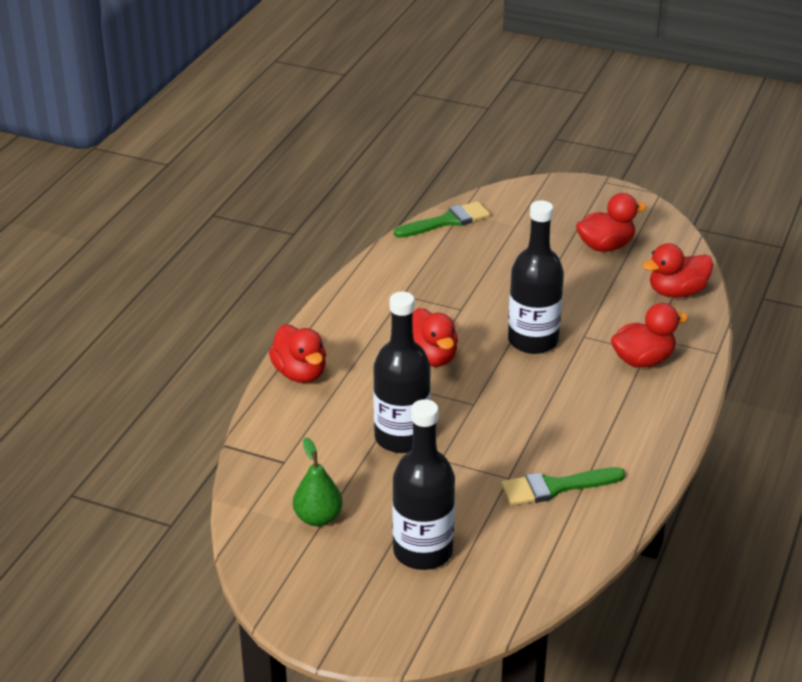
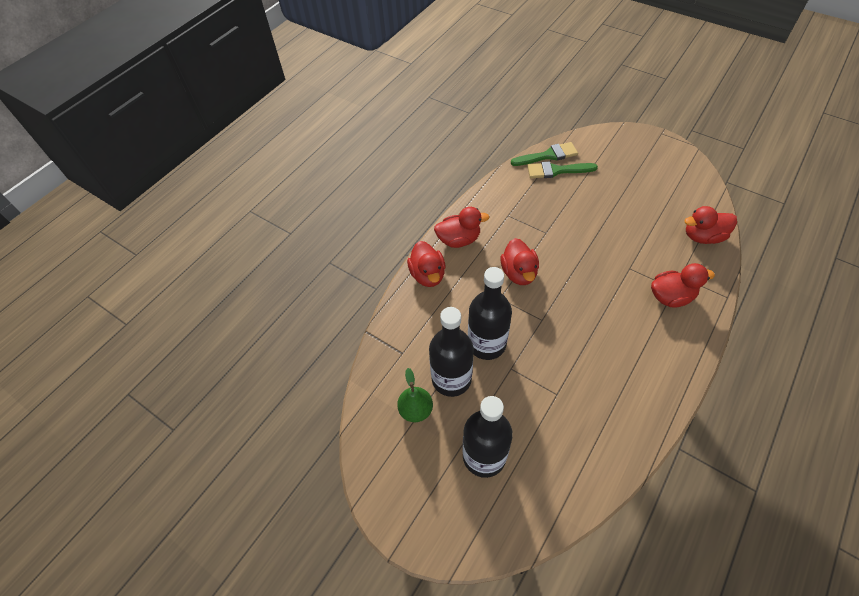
camera: 15 degrees right, 20 degrees up
green brush [501,467,625,506] -> green brush moved to [527,161,598,178]
black bottle [508,200,564,354] -> black bottle moved to [429,307,474,397]
red duck [576,193,646,252] -> red duck moved to [434,207,489,248]

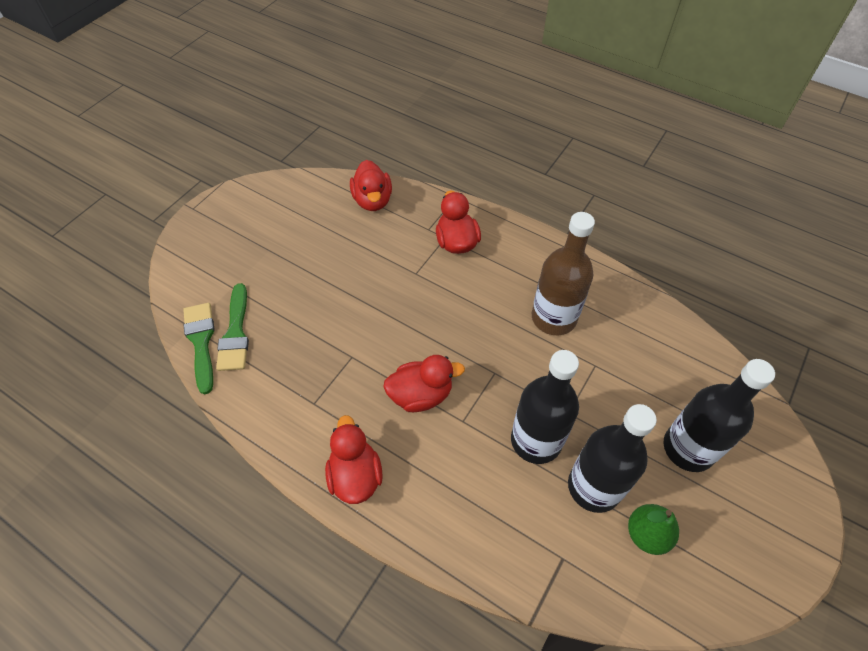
camera: 95 degrees left, 0 degrees up
red duck [407,241,446,287] -> none
none -> brown bottle [532,212,595,335]

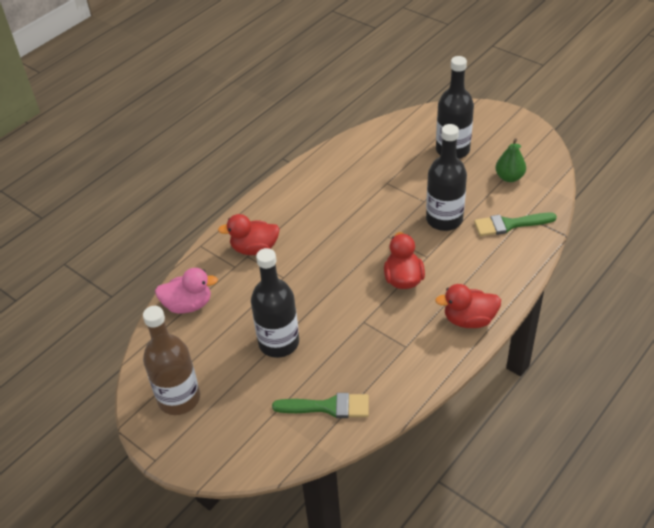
camera: 80 degrees left, 10 degrees down
green brush [183,303,215,394] -> green brush moved to [474,213,557,236]
red duck [350,160,392,211] -> pink duck [155,268,218,314]
brown bottle [532,212,595,335] -> brown bottle moved to [143,306,200,415]
black bottle [568,404,657,513] -> black bottle moved to [251,248,299,358]

